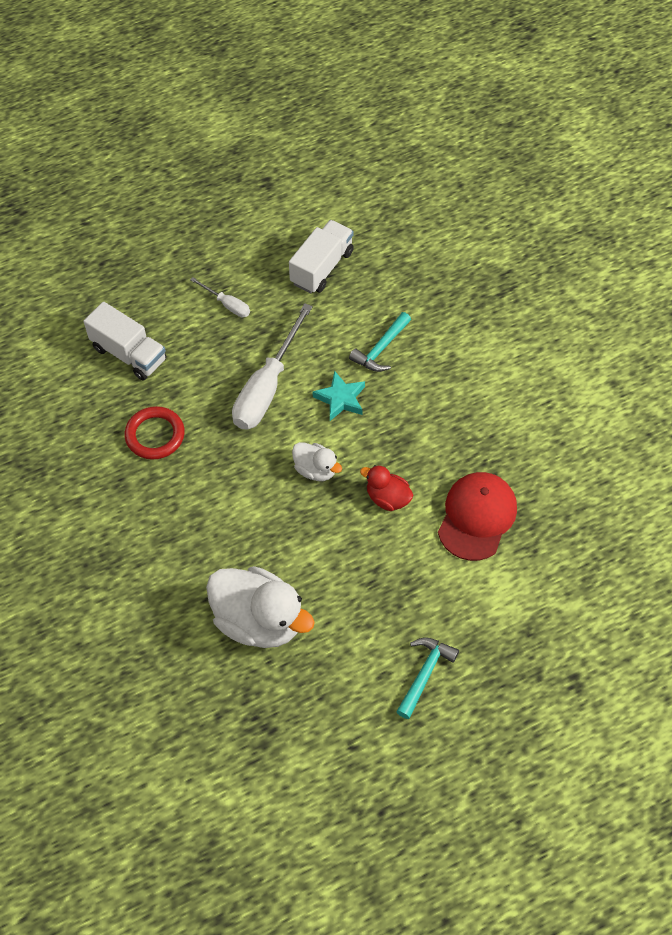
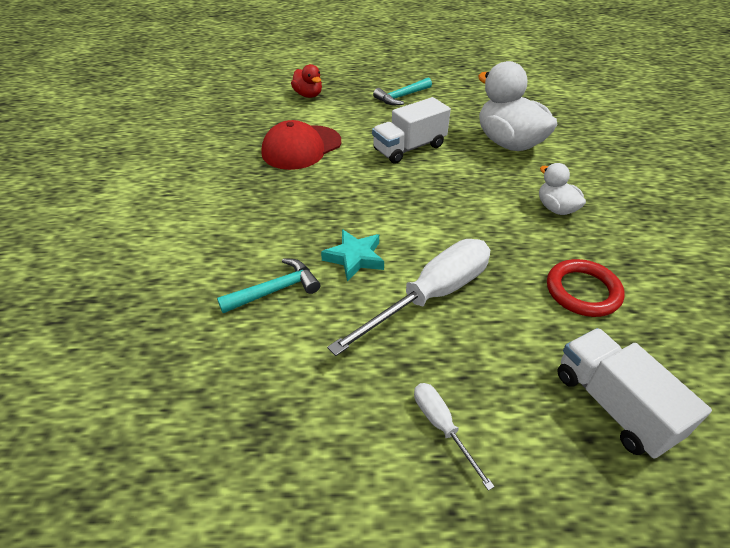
camera: 155 degrees left, 15 degrees down
white truck [289,220,354,293] -> white truck moved to [372,97,451,164]
white duck [292,442,342,481] -> white duck moved to [539,163,586,215]
red duck [360,465,413,511] -> red duck moved to [291,64,322,98]

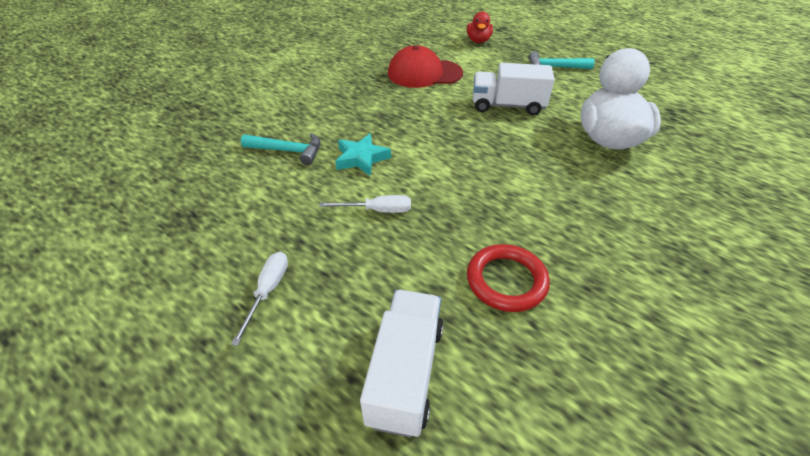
camera: 40 degrees right, 0 degrees up
white screwdriver [327,239,490,356] -> white screwdriver [319,195,411,213], size x0.48
white duck [539,163,586,215] -> none

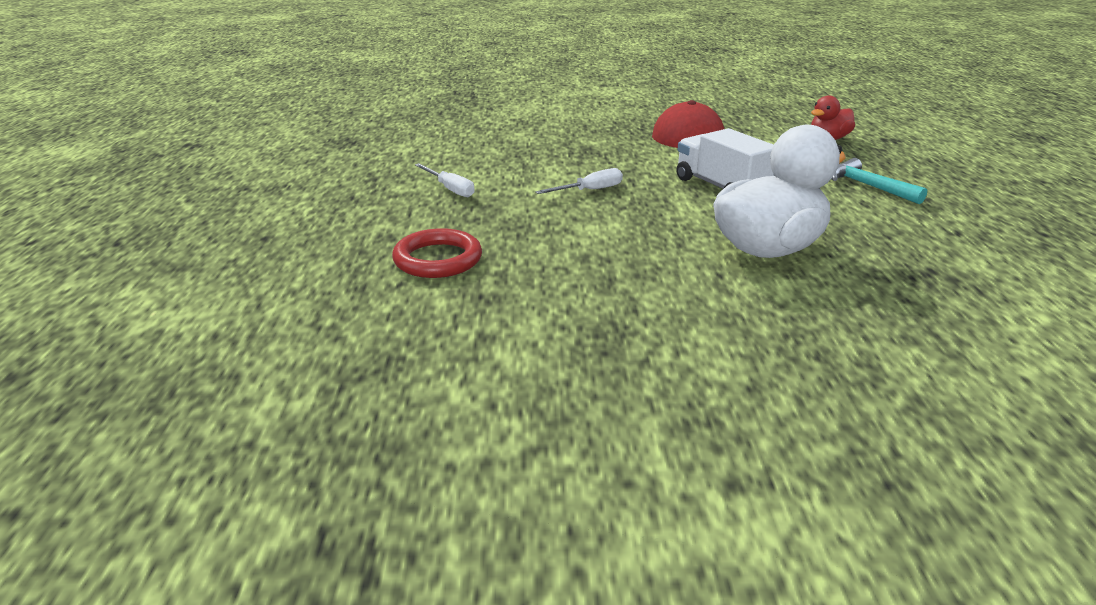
camera: 50 degrees right, 15 degrees down
white screwdriver [231,252,288,346] -> white screwdriver moved to [535,168,623,194]
turquoise hammer [241,133,321,165] -> none
turquoise star [335,134,391,176] -> none
white truck [360,290,443,437] -> none

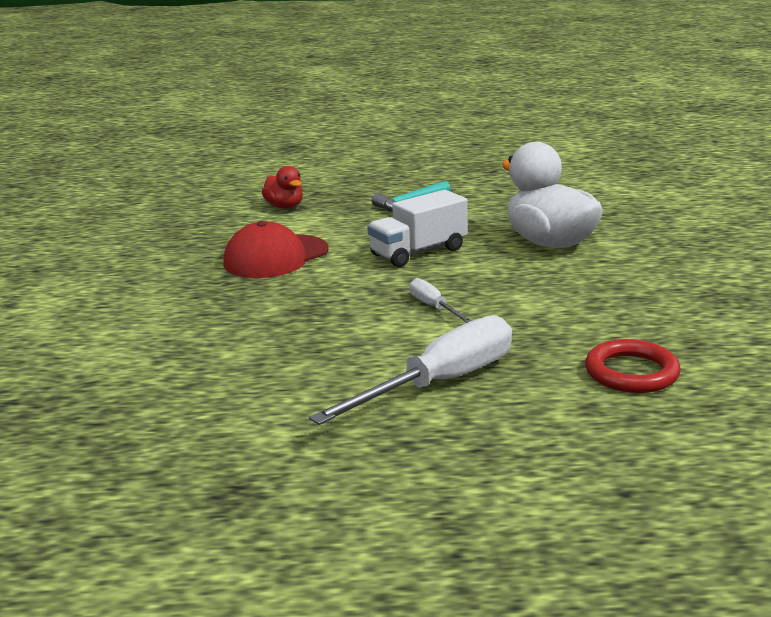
camera: 90 degrees left, 5 degrees down
white screwdriver [415,163,475,197] -> white screwdriver [309,315,512,425], size x2.08

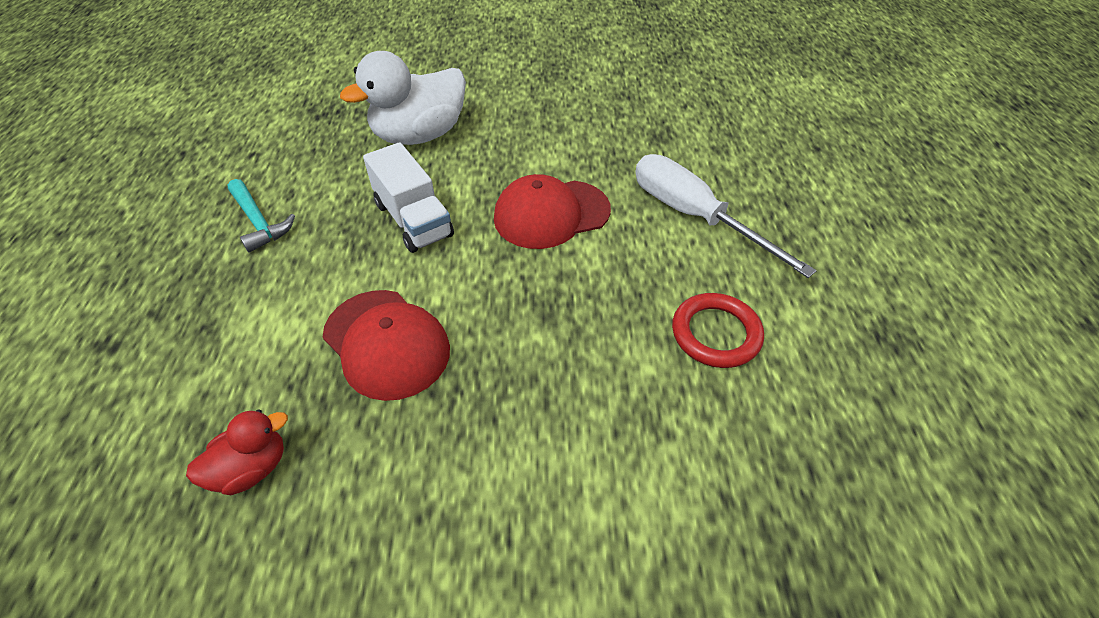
camera: 90 degrees left, 25 degrees up
red duck [262,166,303,209] -> red duck moved to [186,409,288,495]
white screwdriver [409,278,472,323] -> red cap [494,174,611,249]
red ring [585,339,681,393] -> red ring moved to [672,293,764,368]

